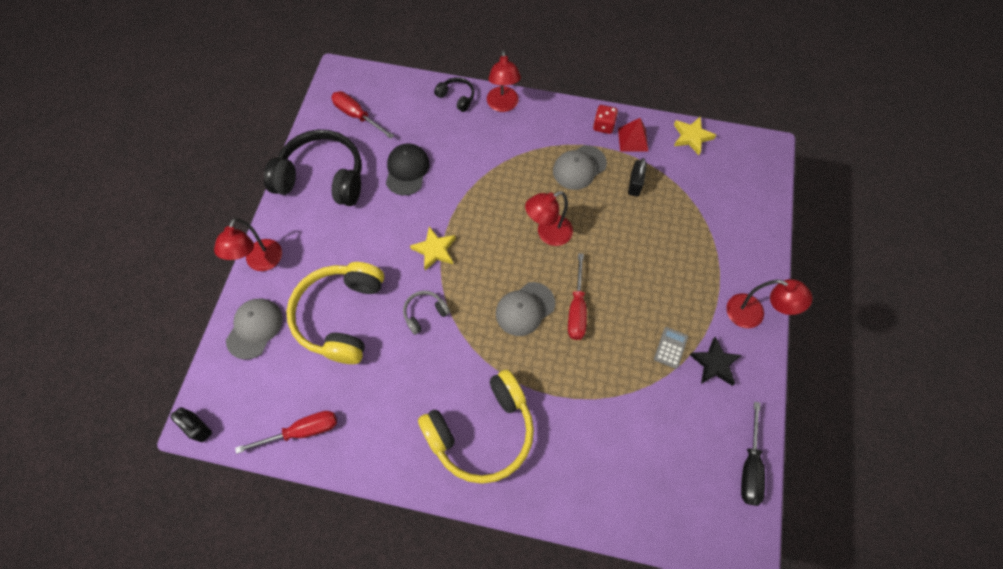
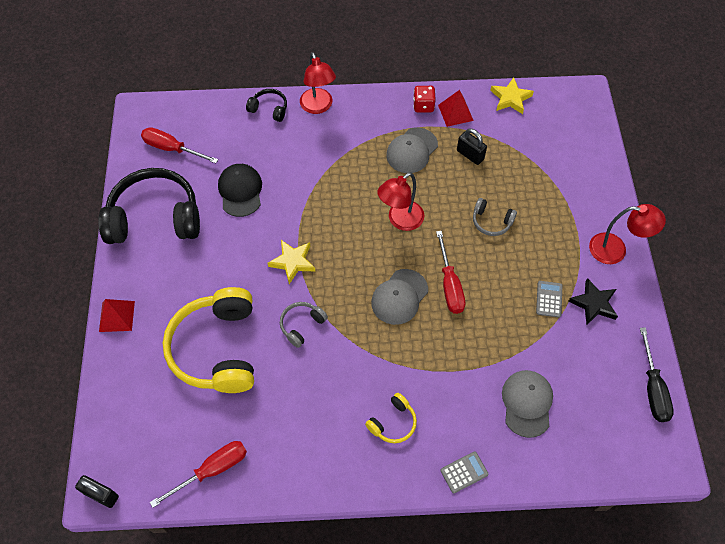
camera: 15 degrees left, 5 degrees down
red lamp [214,218,282,271] -> red pyramid [99,299,135,332]
grey cap [226,299,283,360] -> grey cap moved to [502,370,553,438]
yellow headphones [418,370,534,484] -> yellow headphones [365,393,417,443], size x0.44
black padlock [628,158,647,197] -> black padlock turned 45 degrees counterclockwise [457,128,487,165]
none -> grey calculator [441,451,488,493]
none -> grey headphones [473,198,517,236]

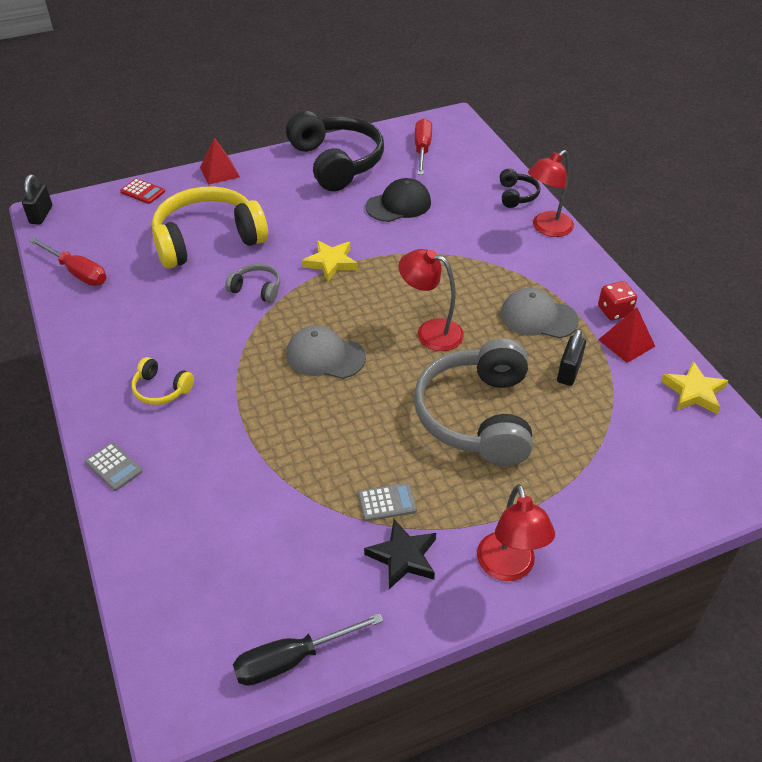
camera: 70 degrees right, 15 degrees down
red screwdriver [436,231,465,314] -> none
grey headphones [473,198,517,236] -> grey headphones [414,338,533,466], size x2.25
grey cap [502,370,553,438] -> none
none -> red calculator [120,178,165,204]

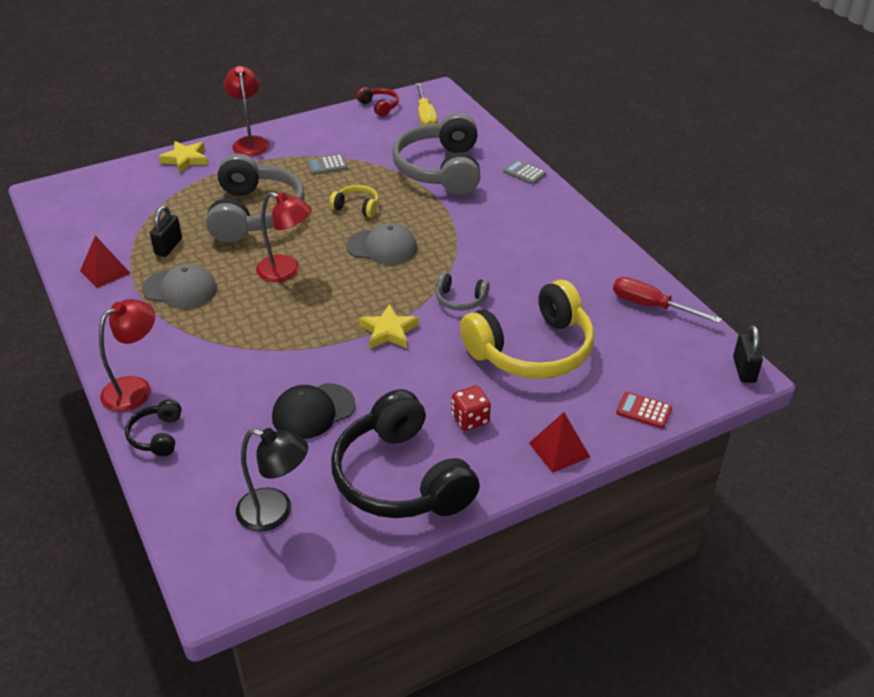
camera: 175 degrees right, 5 degrees down
yellow headphones [131,357,194,405] -> yellow headphones moved to [329,185,379,217]
black screwdriver [233,613,383,686] -> red headphones [356,87,399,117]
black star [364,519,436,589] -> none
red screwdriver [415,118,432,175] -> black lamp [236,428,308,532]
red dice [598,281,637,321] -> red dice moved to [452,385,491,431]
yellow star [661,361,728,415] -> yellow star moved to [158,141,208,173]
none -> grey headphones [392,113,480,195]
none -> yellow screwdriver [415,83,437,126]

